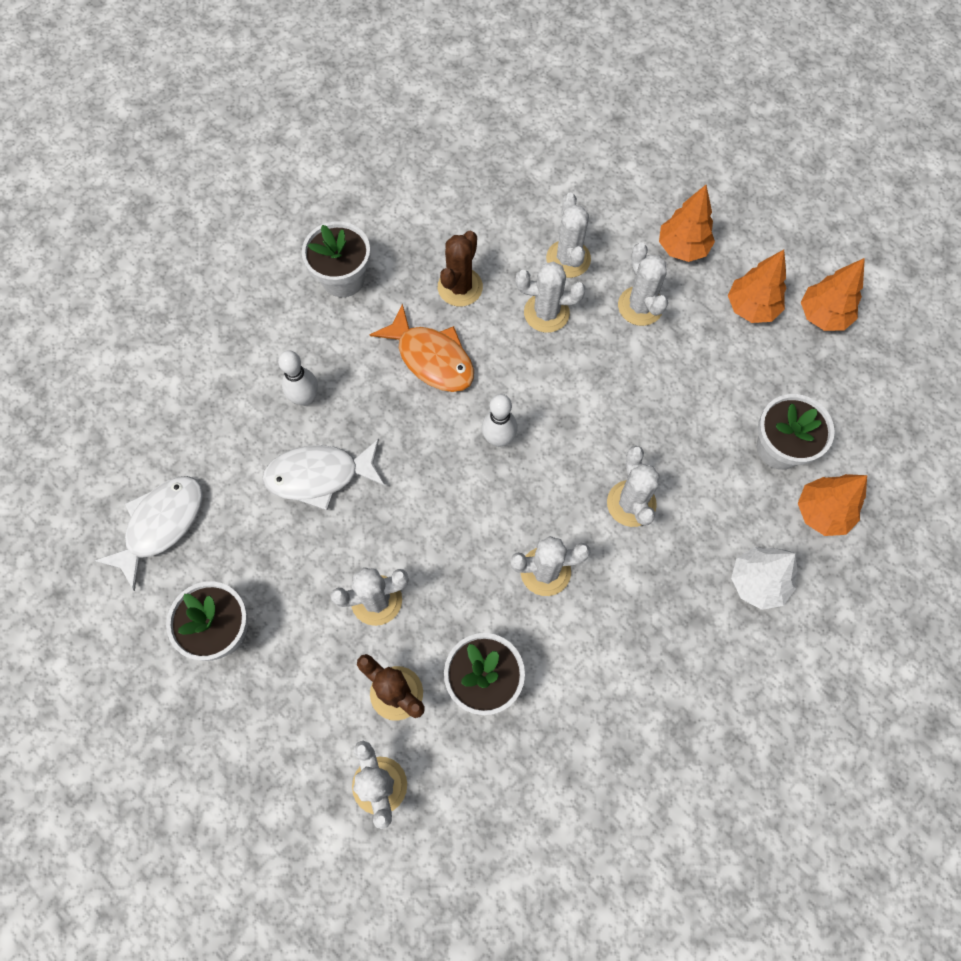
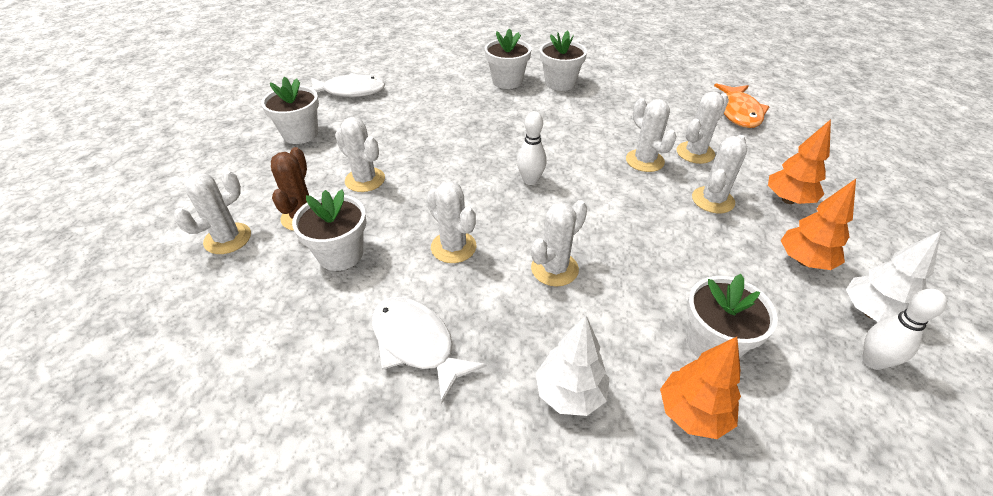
camera: 55 degrees right, 25 degrees down
white fish [262,439,385,510] -> white fish moved to [371,297,487,403]
white bowling pin [278,351,318,406] -> white bowling pin moved to [862,289,947,370]
orange fish [370,303,474,392] -> orange fish moved to [714,83,769,128]
brown cactus [438,231,483,307] -> none
orange tree [801,258,865,331] -> white tree [846,231,941,322]
none -> white flower pot [485,28,532,89]

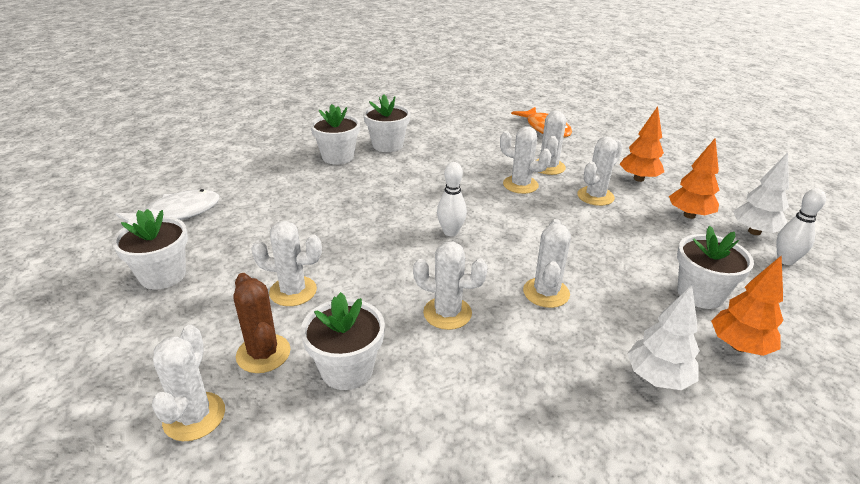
camera: 35 degrees left, 10 degrees down
white fish [371,297,487,403] -> none
white cactus [692,135,747,214] -> white cactus turned 45 degrees clockwise [577,137,623,206]

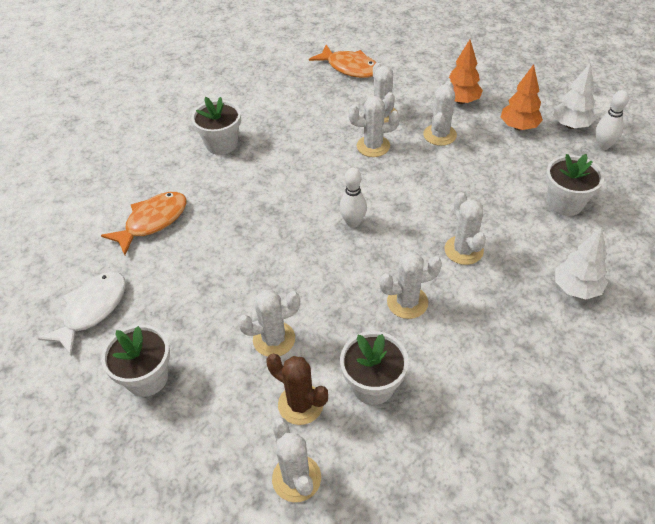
camera: 25 degrees left, 15 degrees up
white flower pot [310,104,360,165] -> none
orange tree [711,255,783,356] -> none
none -> orange fish [101,192,186,255]

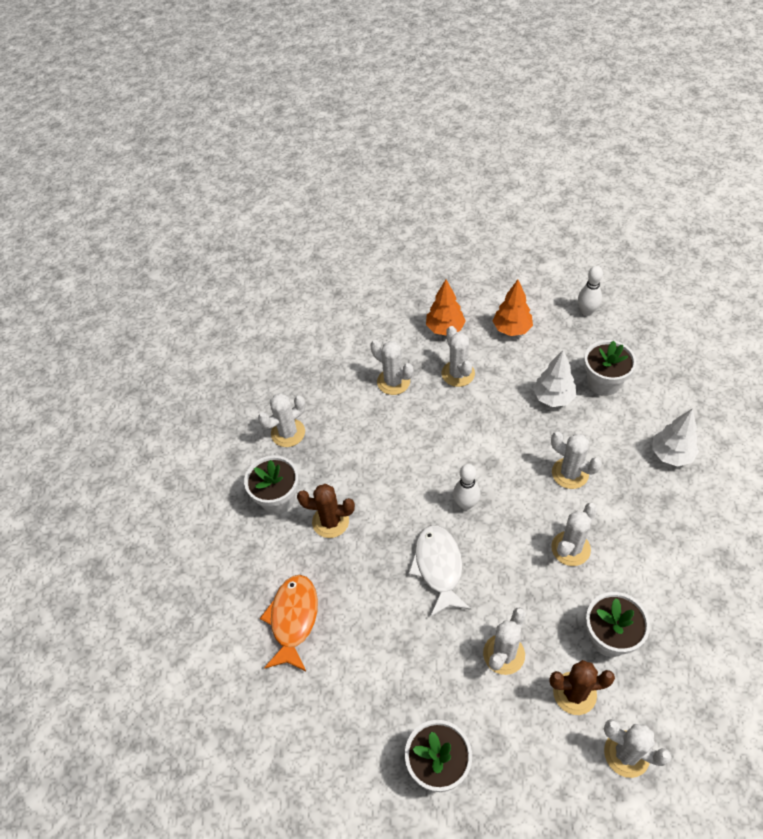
camera: 35 degrees left, 5 degrees up
white fish [37,272,126,357] -> white fish moved to [408,525,471,617]
orange fish [309,45,376,78] -> none
white cactus [349,96,400,157] -> white cactus moved to [258,393,305,447]
white tree [553,62,596,129] -> white tree moved to [533,350,576,407]
none -> brown cactus [297,484,355,538]

